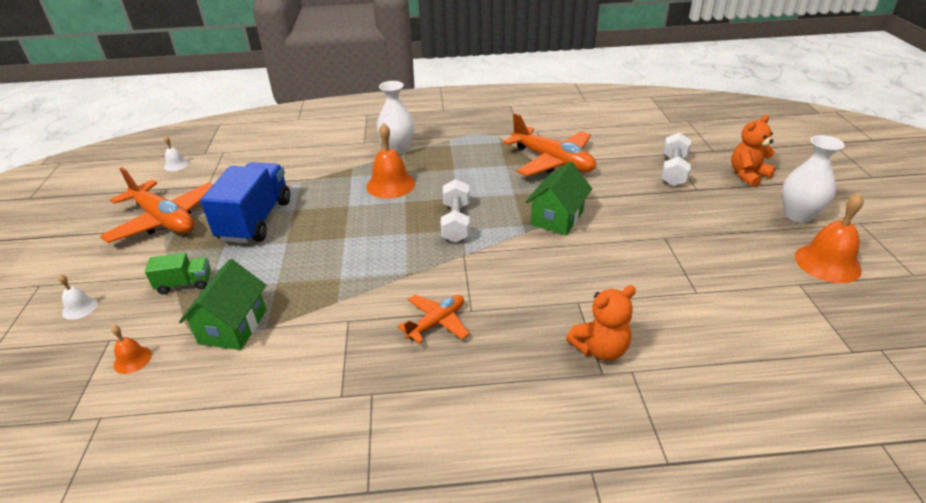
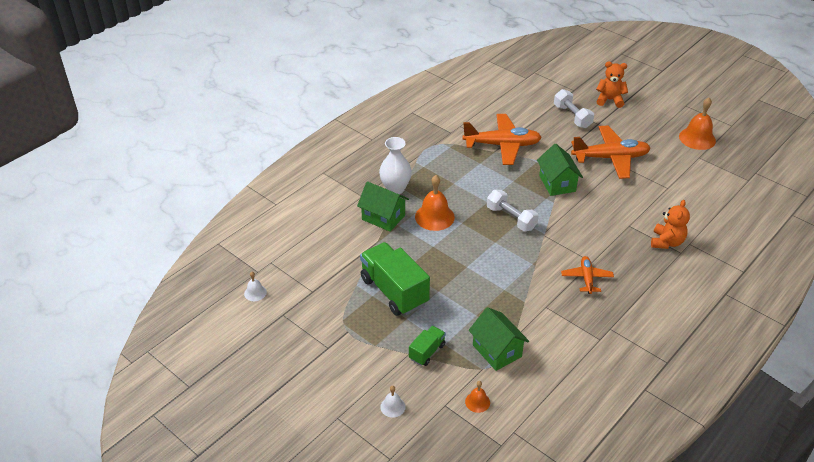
camera: 45 degrees left, 5 degrees up
orange plane [100,167,213,243] -> orange plane moved to [571,126,651,179]
blue truck [200,162,290,243] -> green truck [360,242,430,316]
orange teddy bear [731,115,776,187] -> orange teddy bear turned 90 degrees clockwise [596,61,628,108]
white vase [782,135,845,223] -> none
none -> green house [357,181,409,232]

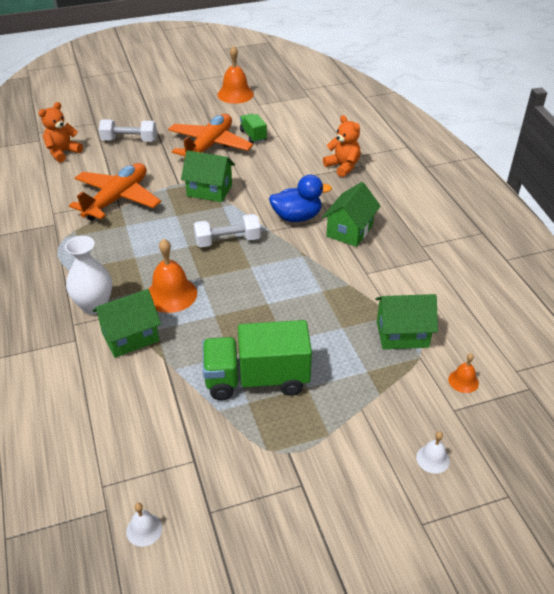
camera: 60 degrees left, 0 degrees up
green truck [409,326,446,366] -> green truck moved to [240,114,267,143]
orange plane [561,256,614,294] -> green house [322,182,381,247]
orange teddy bear [596,61,628,108] -> orange teddy bear moved to [38,102,83,163]
none -> blue duck [269,175,332,222]

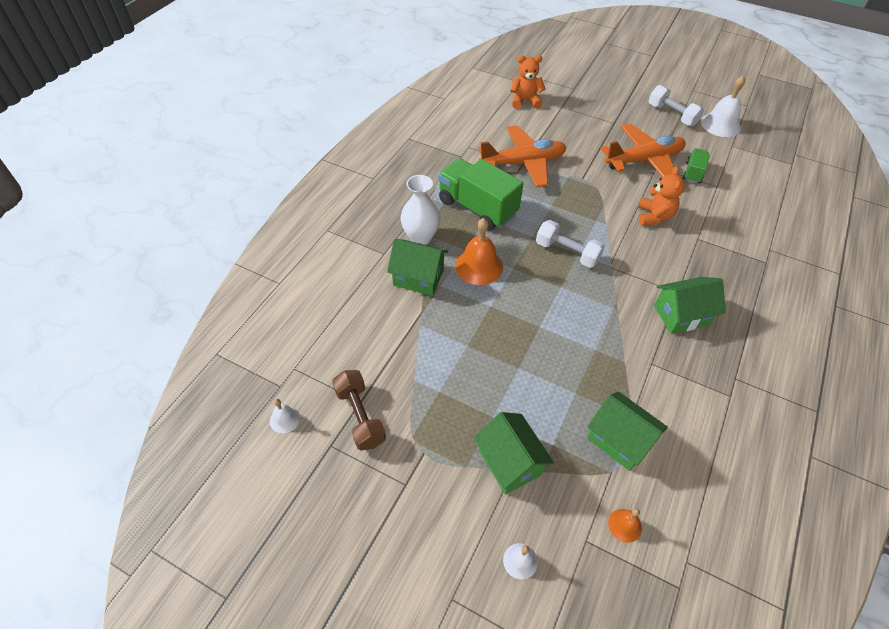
camera: 45 degrees right, 10 degrees up
white dumbbell [99,119,157,142] -> white dumbbell moved to [649,85,704,126]
green house [181,150,235,202] -> green house moved to [474,412,554,494]
green truck [203,320,312,400] -> green truck moved to [438,158,524,231]
orange bell [217,46,254,104] -> white bell [701,76,745,137]
blue duck [269,175,332,222] -> none
orange teddy bear [323,115,360,177] -> orange teddy bear moved to [638,166,685,225]
none -> brown dumbbell [332,370,386,451]

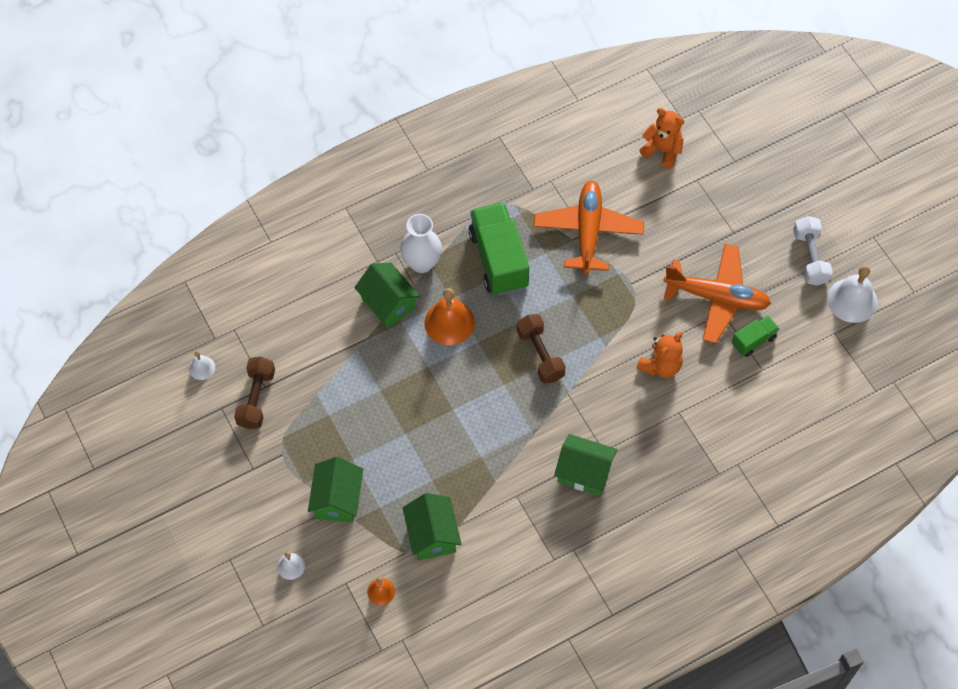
camera: 35 degrees right, 10 degrees up
orange plane [478,125,567,188] -> orange plane turned 105 degrees counterclockwise [534,181,644,274]
white dumbbell [536,220,605,268] -> brown dumbbell [517,314,566,383]

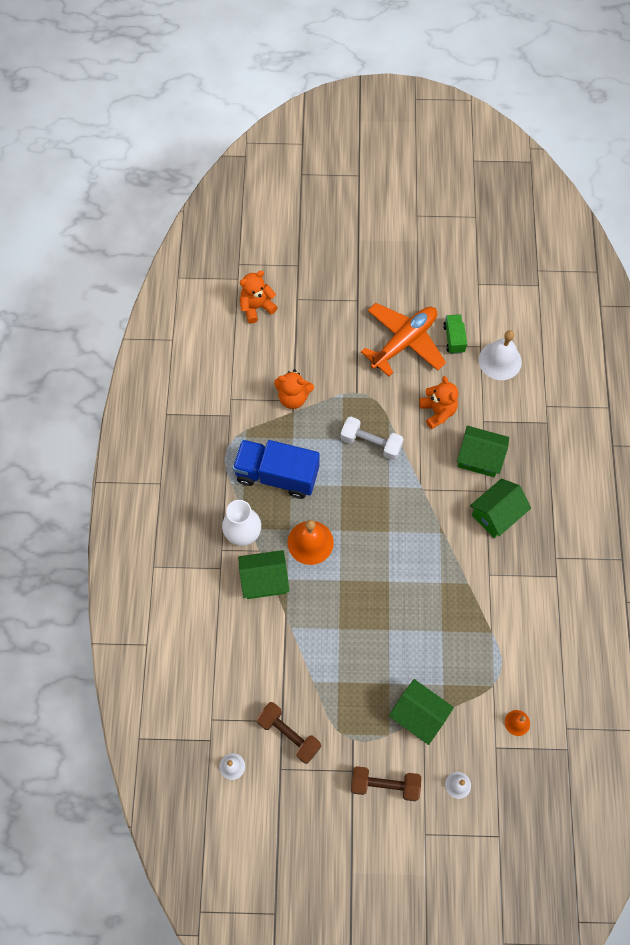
camera: 60 degrees left, 5 degrees up
green house [403,493,462,560] -> green house moved to [457,426,509,477]
green truck [468,202,529,296] -> blue truck [233,439,320,499]
brown dumbbell [517,314,566,383] -> brown dumbbell moved to [351,766,421,801]
orange plane [534,181,644,274] -> orange teddy bear [274,370,314,409]
white dumbbell [793,216,833,286] -> white dumbbell moved to [340,417,403,460]
white bell [827,265,878,323] -> white bell moved to [479,330,522,380]

